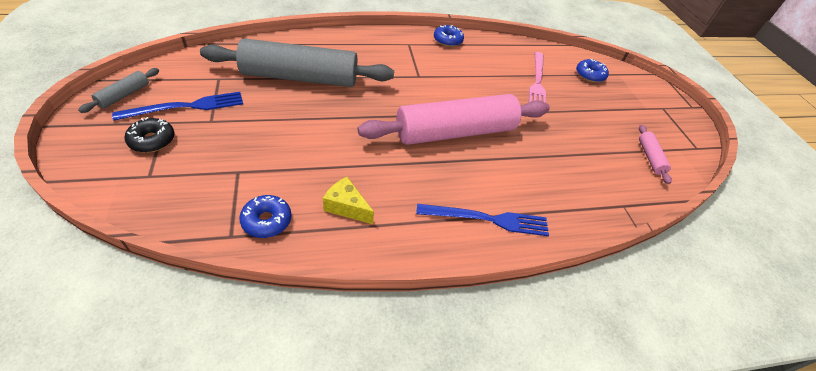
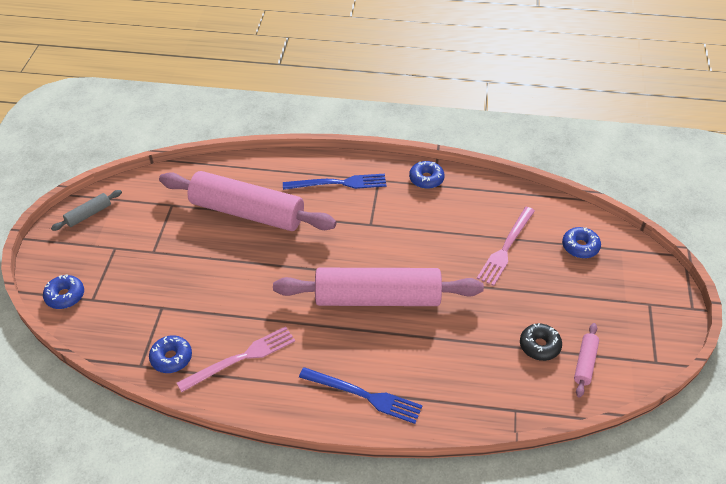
camera: 25 degrees right, 0 degrees up
blue fork [112,92,243,121] -> blue fork moved to [283,174,386,190]
black donut [124,117,175,153] -> black donut moved to [520,323,562,361]
grey rolling pin [200,38,394,87] -> pink rolling pin [159,171,336,231]
yellow cheese [323,177,374,224] -> pink fork [177,326,295,392]
none -> blue donut [43,274,84,309]

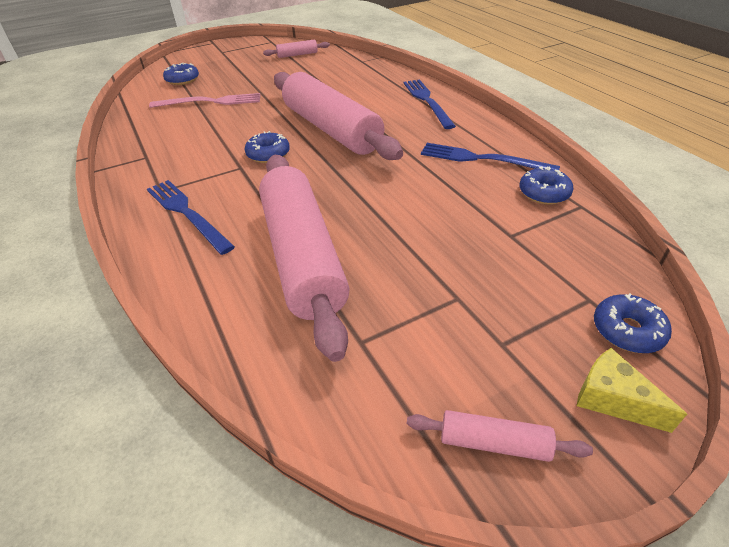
camera: 125 degrees left, 5 degrees down
grey rolling pin [51,190,122,231] -> pink rolling pin [407,410,593,462]
pink fork [177,326,295,392] -> blue fork [421,143,560,170]
blue donut [409,161,445,189] -> blue donut moved to [245,131,290,163]
black donut [520,323,562,361] -> none
none -> yellow cheese [577,348,687,433]

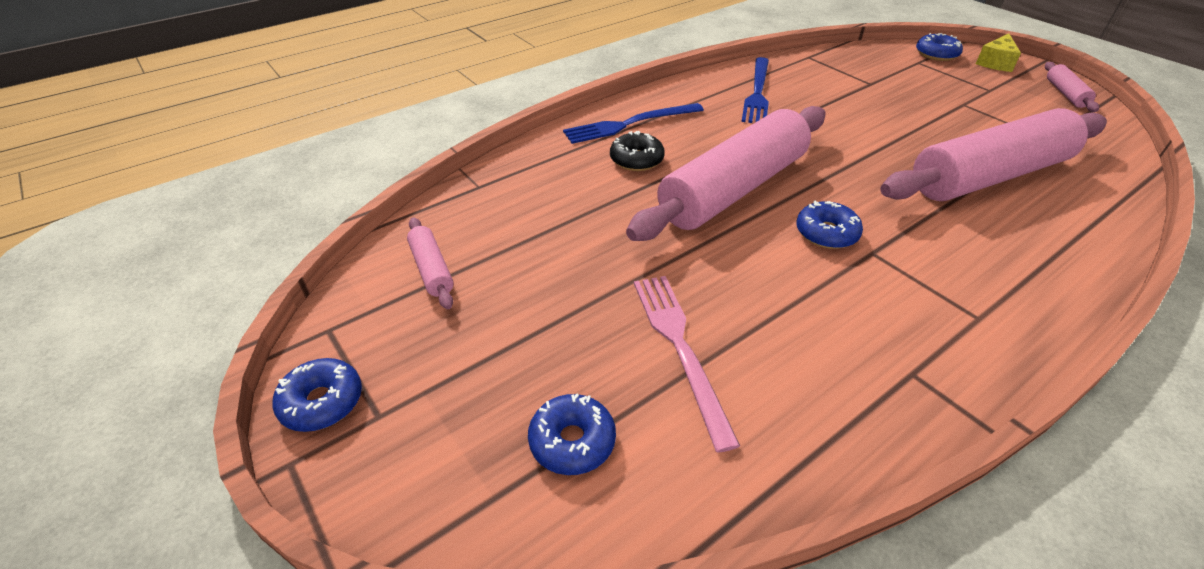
camera: 100 degrees left, 0 degrees up
blue fork [147,180,235,255] -> none
blue donut [519,166,573,205] -> blue donut moved to [272,358,362,432]
none -> black donut [610,131,665,171]

